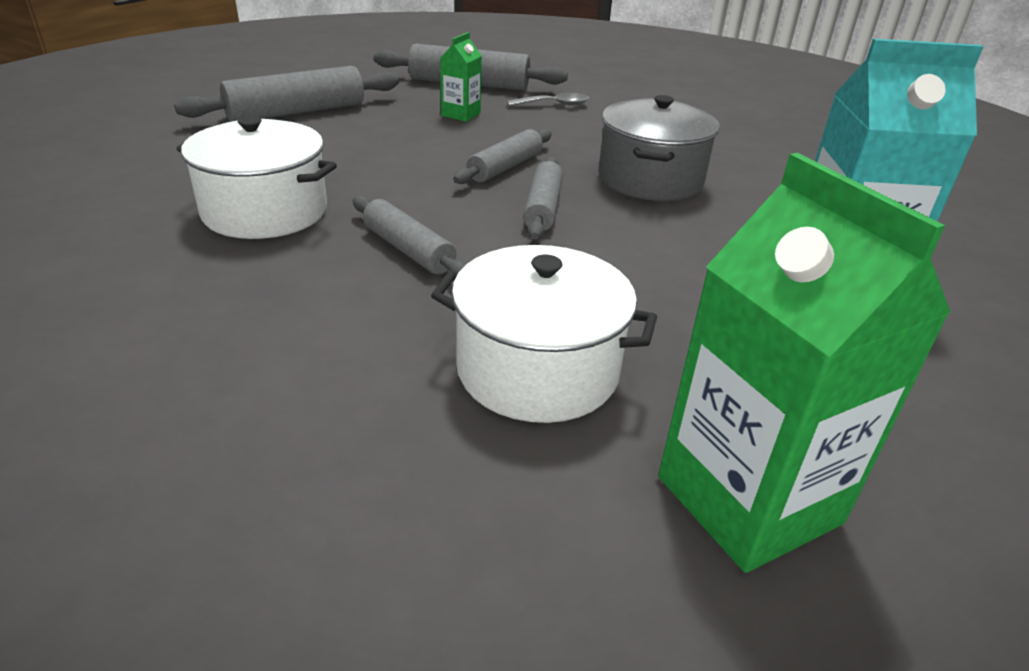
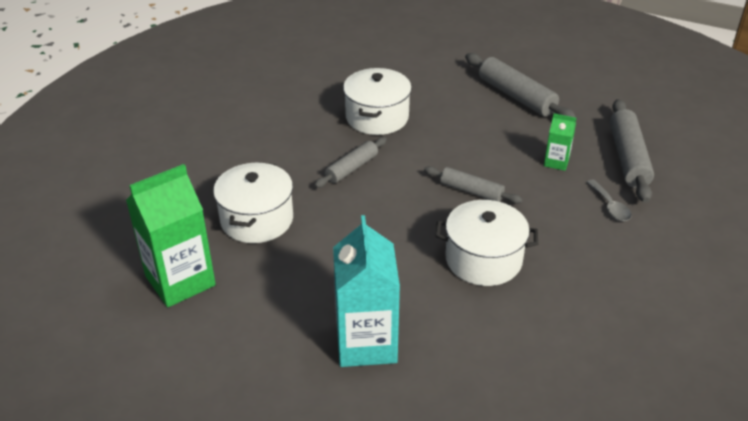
camera: 85 degrees right, 5 degrees up
grey rolling pin [523,157,563,240] -> none
grey pot [598,95,720,201] -> white pot [436,200,538,286]

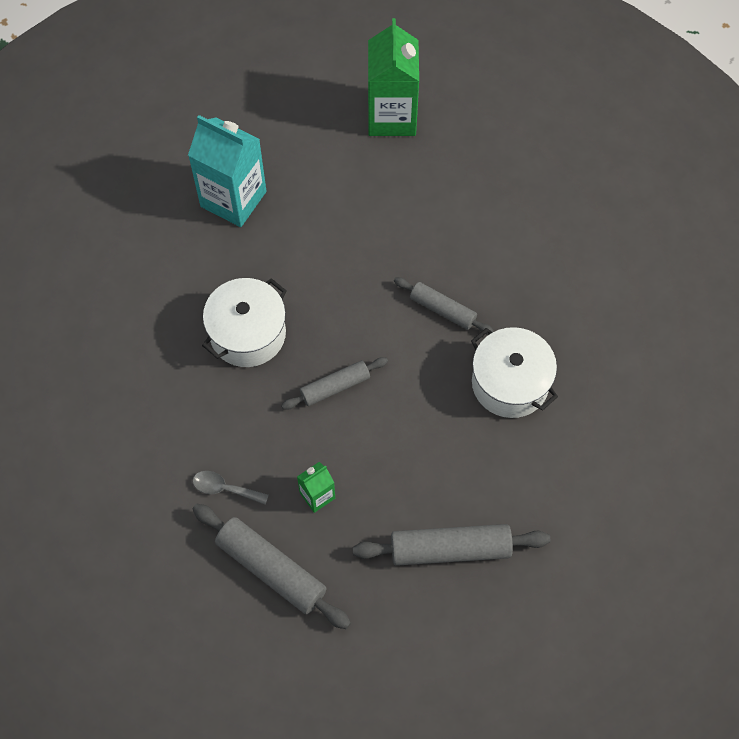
camera: 125 degrees right, 25 degrees up
white pot [213,162,293,243] -> none
grey rolling pin [314,137,387,188] -> grey rolling pin turned 45 degrees counterclockwise [394,277,494,335]

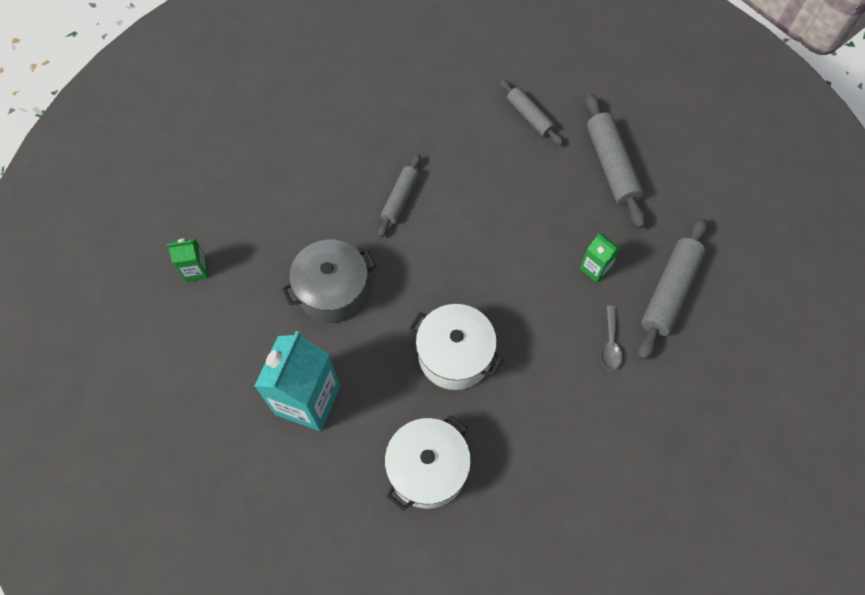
camera: 100 degrees left, 0 degrees up
grey rolling pin [281,357,388,410] -> grey rolling pin moved to [500,79,564,146]
green carton [368,18,419,136] -> green carton [167,238,208,282], size x0.48
white pot [471,327,558,418] -> white pot moved to [385,415,471,511]
none -> grey pot [282,240,376,323]

